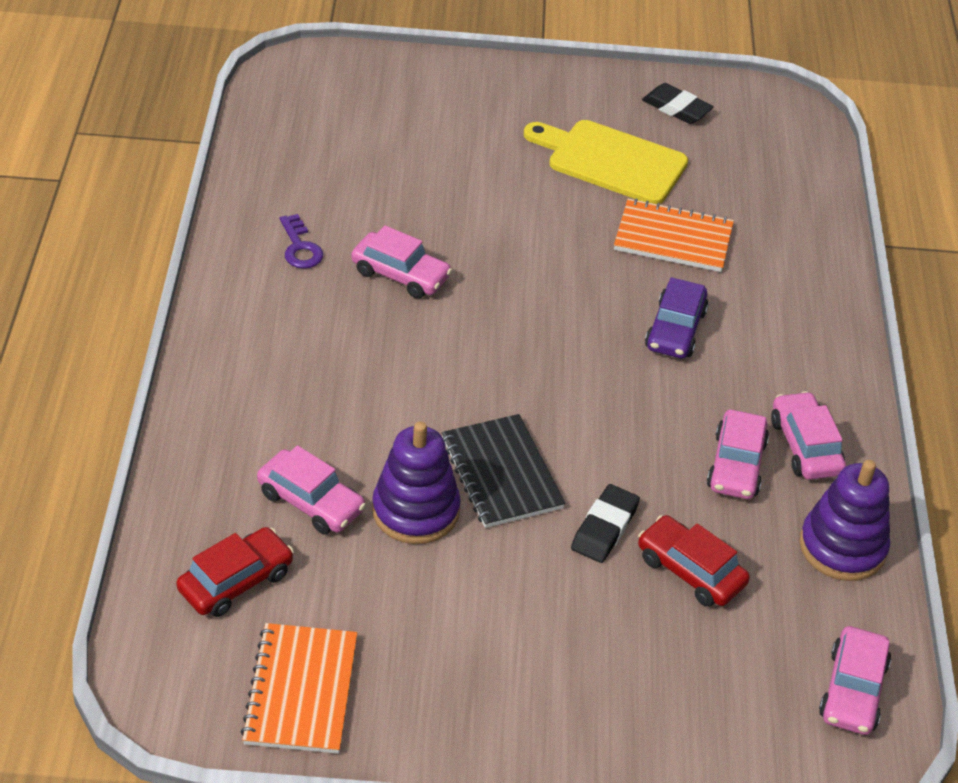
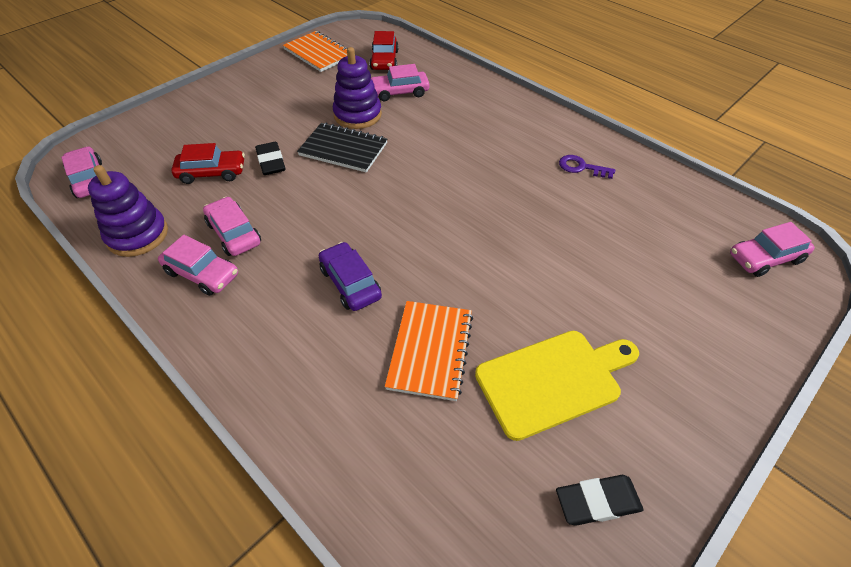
camera: 135 degrees right, 5 degrees up
pink car [351,225,452,299] -> pink car moved to [730,222,815,277]
orange notebook [614,198,734,272] -> orange notebook turned 45 degrees counterclockwise [385,301,473,401]

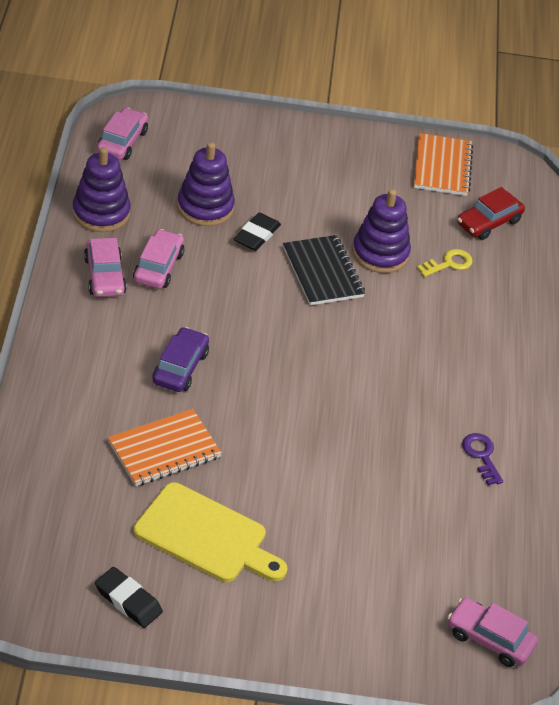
camera: 45 degrees right, 5 degrees down
red car [171,143,245,184] -> purple stacking toy [177,142,235,226]
pink car [371,64,430,101] -> yellow key [417,249,473,277]

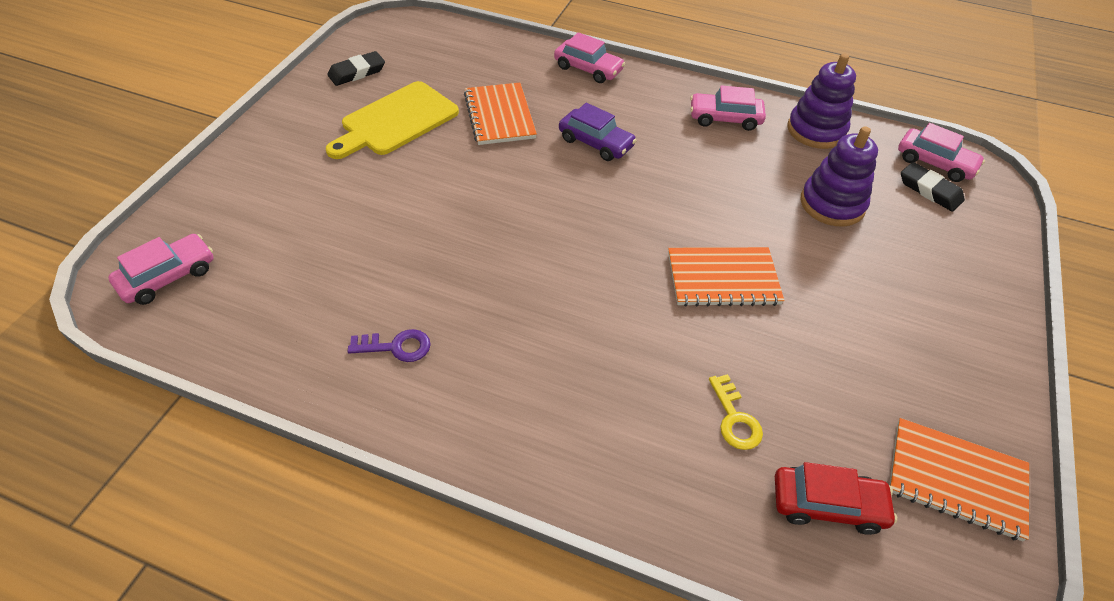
camera: 110 degrees right, 5 degrees up
pink car [133,229,184,289] -> pink car moved to [554,32,625,83]
black eraser [234,212,281,251] -> black eraser moved to [901,162,965,212]
black notebook [283,235,365,305] -> orange notebook [668,247,784,307]
purple stacking toy [352,189,411,273] -> none
red car [457,187,525,240] -> red car turned 120 degrees clockwise [775,462,897,535]

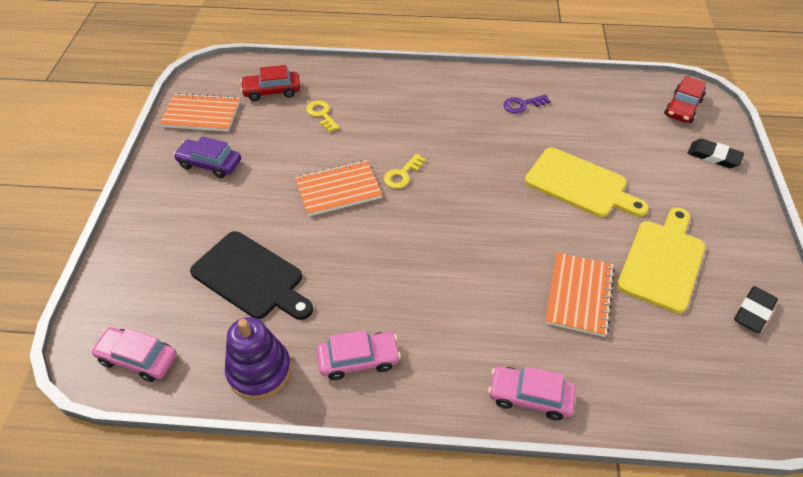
camera: 165 degrees right, 0 degrees up
pink car [108,234,214,305] -> red car [664,76,706,123]
orange notebook [464,83,537,145] -> orange notebook turned 45 degrees clockwise [545,252,615,337]
purple car [559,103,637,161] -> purple car moved to [174,136,241,178]
purple stacking toy [800,126,878,226] -> black cutting board [190,231,313,320]
black eraser [901,162,965,212] -> black eraser moved to [688,139,744,168]
none -> yellow key [384,154,426,188]
none -> yellow cutting board [525,148,649,217]

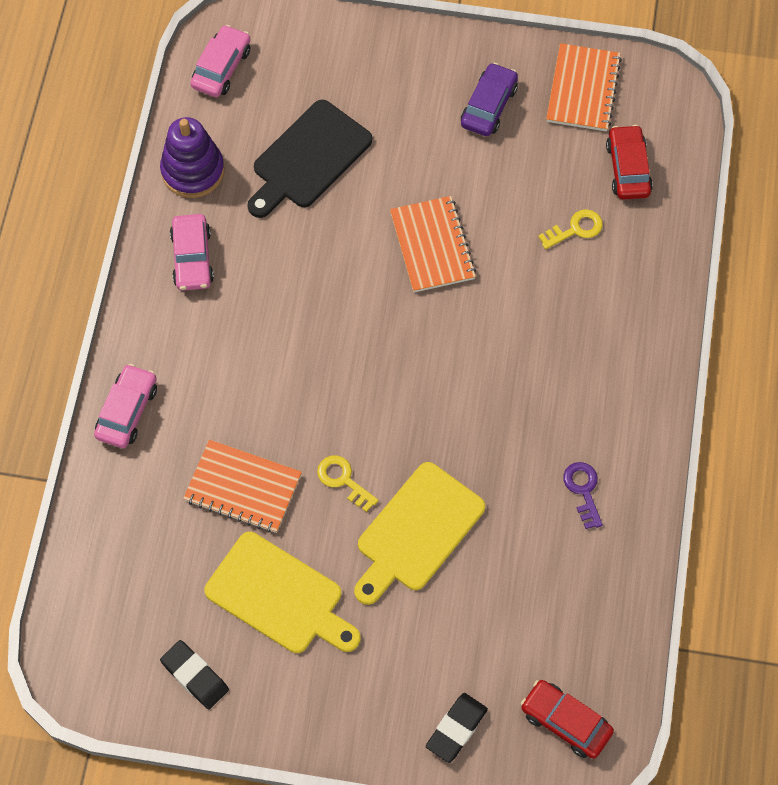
camera: 95 degrees right, 15 degrees up
yellow key [384,154,426,188] -> yellow key moved to [317,455,378,512]

